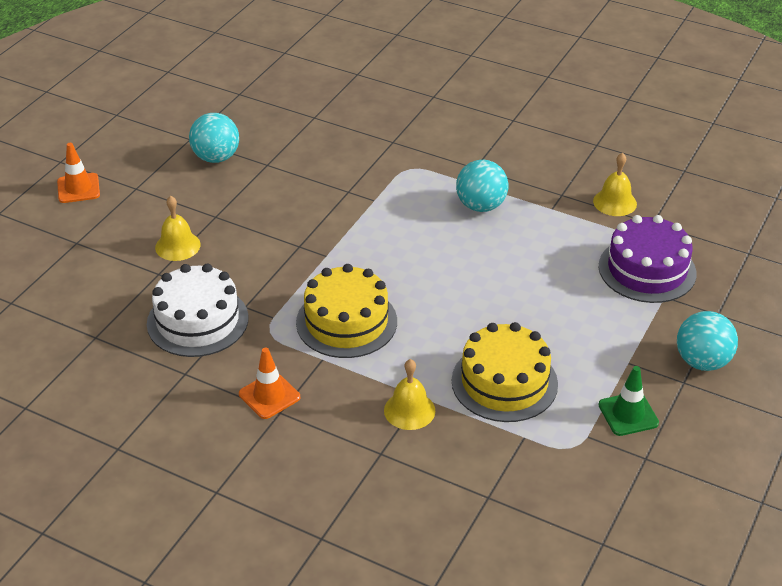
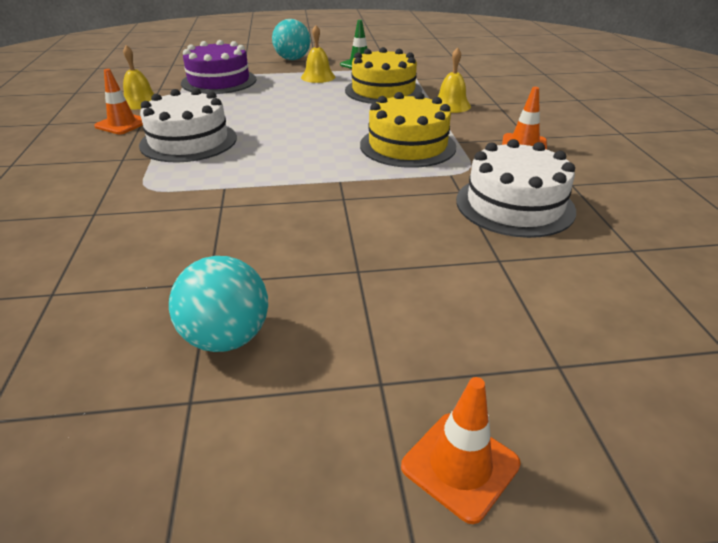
camera: 125 degrees left, 5 degrees down
yellow bell [155,196,201,261] -> yellow bell moved to [301,25,335,83]
turquoise ball [456,160,508,212] -> white cake [139,88,237,162]
none -> orange traffic cone [94,69,143,134]

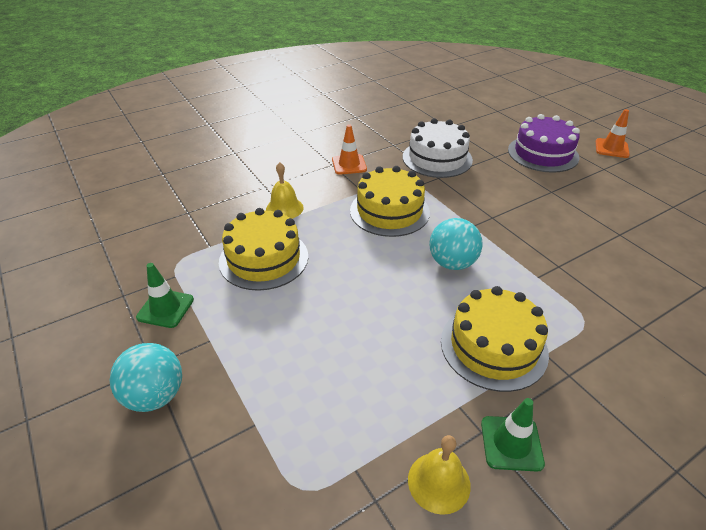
camera: 115 degrees left, 5 degrees up
orange traffic cone [94,69,143,134] -> green traffic cone [481,398,545,472]
white cake [139,88,237,162] -> yellow cake [441,286,549,392]
turquoise ball [169,256,268,352] -> turquoise ball moved to [429,218,483,270]
purple cake [181,40,256,94] -> purple cake moved to [508,114,580,173]
yellow bell [301,25,335,83] -> none

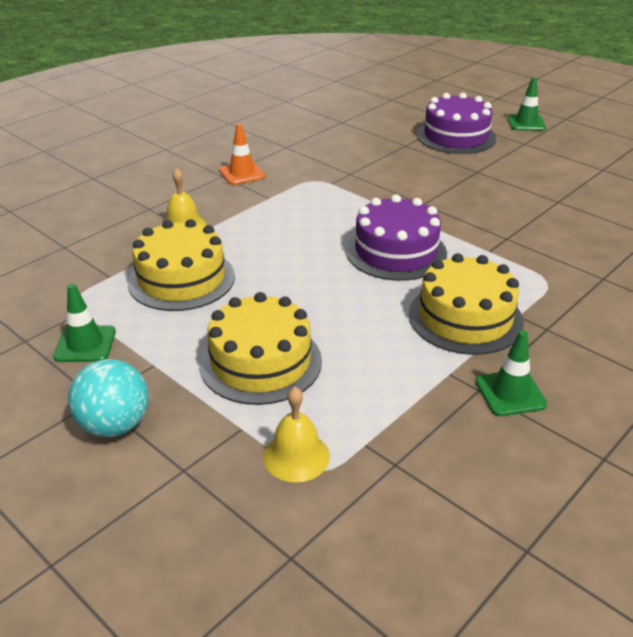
camera: 15 degrees left, 5 degrees down
yellow cake [350,166,430,237] -> yellow cake moved to [200,292,322,405]
white cake [403,118,473,178] -> none
yellow bell [408,435,471,515] -> yellow bell moved to [263,387,330,482]
turquoise ball [429,218,483,270] -> purple cake [346,194,447,281]
orange traffic cone [596,109,630,158] -> green traffic cone [507,77,546,131]

